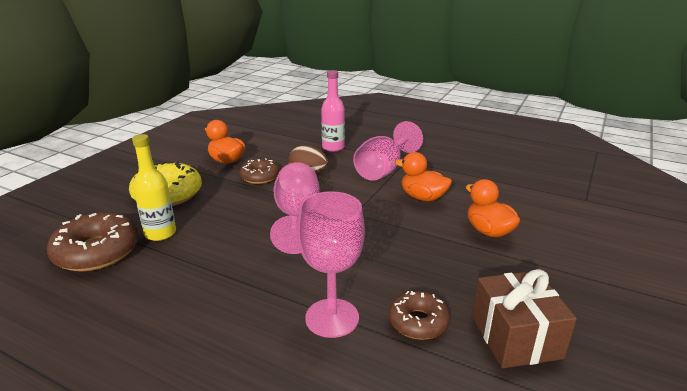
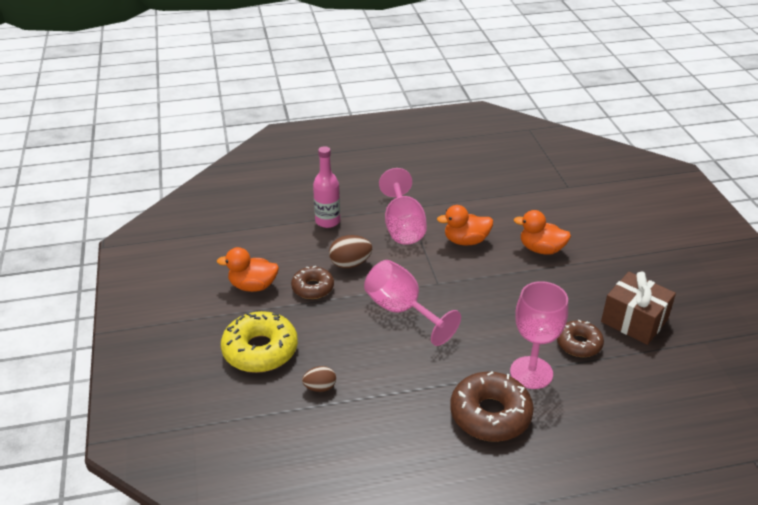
camera: 40 degrees left, 10 degrees up
brown donut [47,212,139,272] -> brown donut moved to [450,371,534,442]
yellow bottle [132,134,176,241] -> brown egg [302,366,336,392]

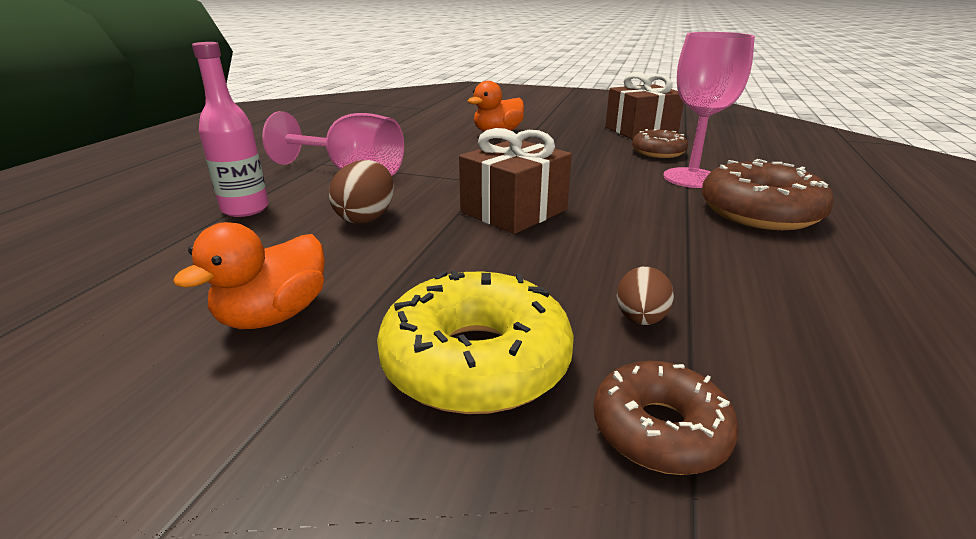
camera: 60 degrees left, 10 degrees down
brown donut [291,266,334,299] -> brown donut moved to [593,361,739,475]
pink goblet [364,260,461,346] -> brown gift [459,128,572,234]
orange duck [437,205,493,245] -> none

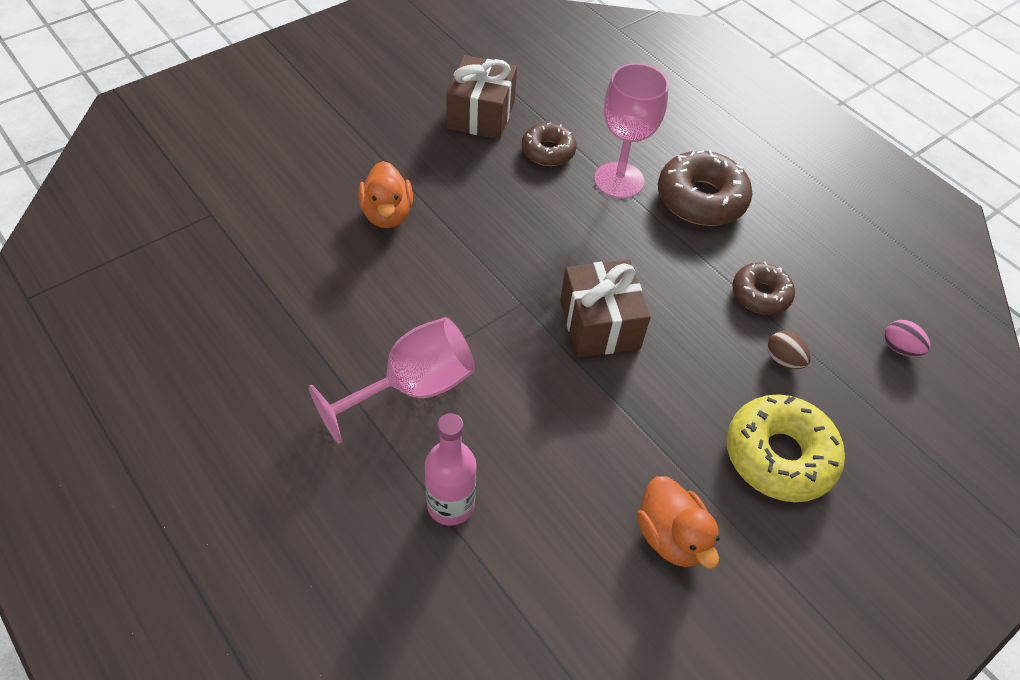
camera: 60 degrees left, 25 degrees up
brown egg [329,160,394,223] -> none
brown donut [593,361,739,475] -> brown donut moved to [732,262,795,315]
none -> pink egg [885,320,930,357]

